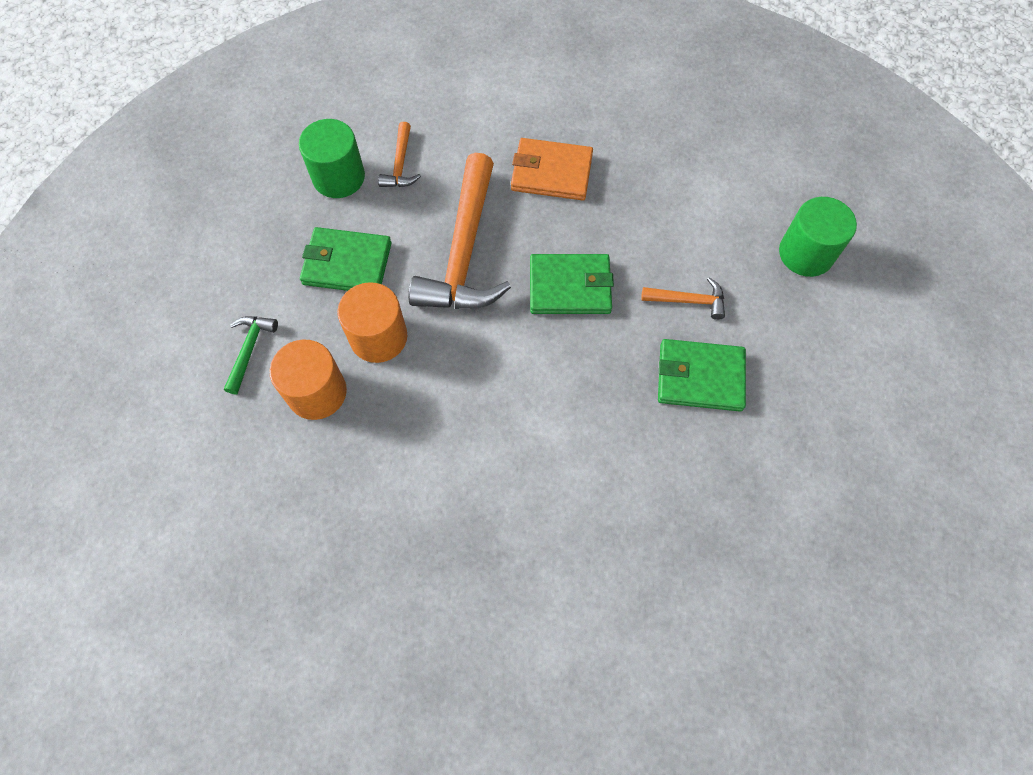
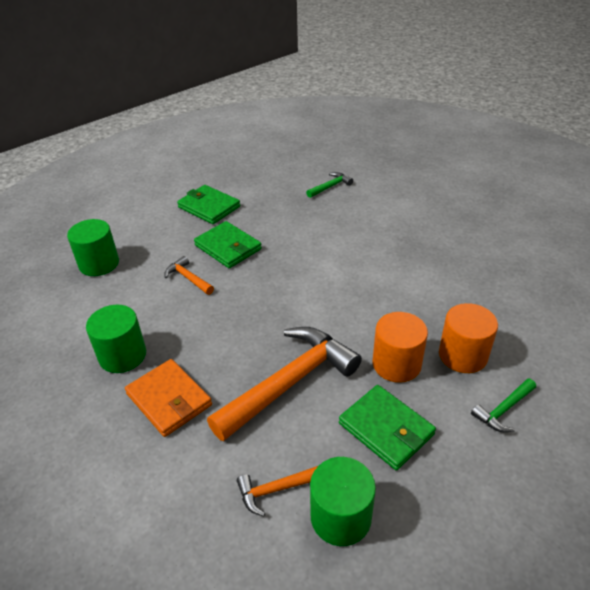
camera: 140 degrees left, 25 degrees down
orange hammer [378,122,421,187] -> orange hammer turned 150 degrees counterclockwise [237,466,318,516]
green wallet [530,254,614,314] -> green wallet moved to [177,185,240,224]
none -> green cylinder [86,305,146,373]
none -> green hammer [306,172,353,198]

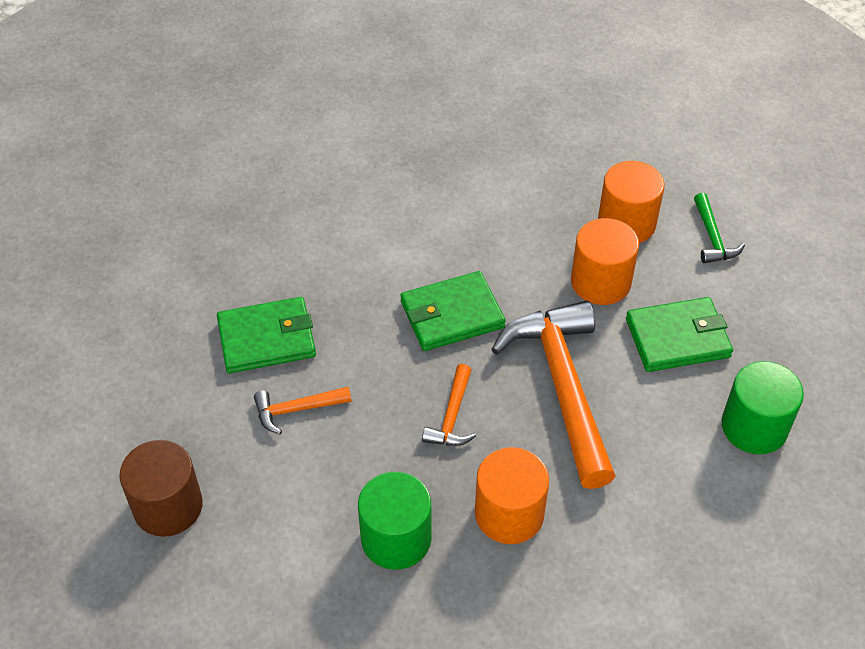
camera: 60 degrees left, 10 degrees up
green cylinder [67,219,119,276] -> brown cylinder [119,440,203,537]
orange wallet [125,359,212,437] -> orange cylinder [475,447,549,544]
green wallet [177,185,240,224] -> green wallet moved to [400,271,506,351]
orange hammer [237,466,318,516] -> orange hammer moved to [422,364,476,446]
green hammer [306,172,353,198] -> none

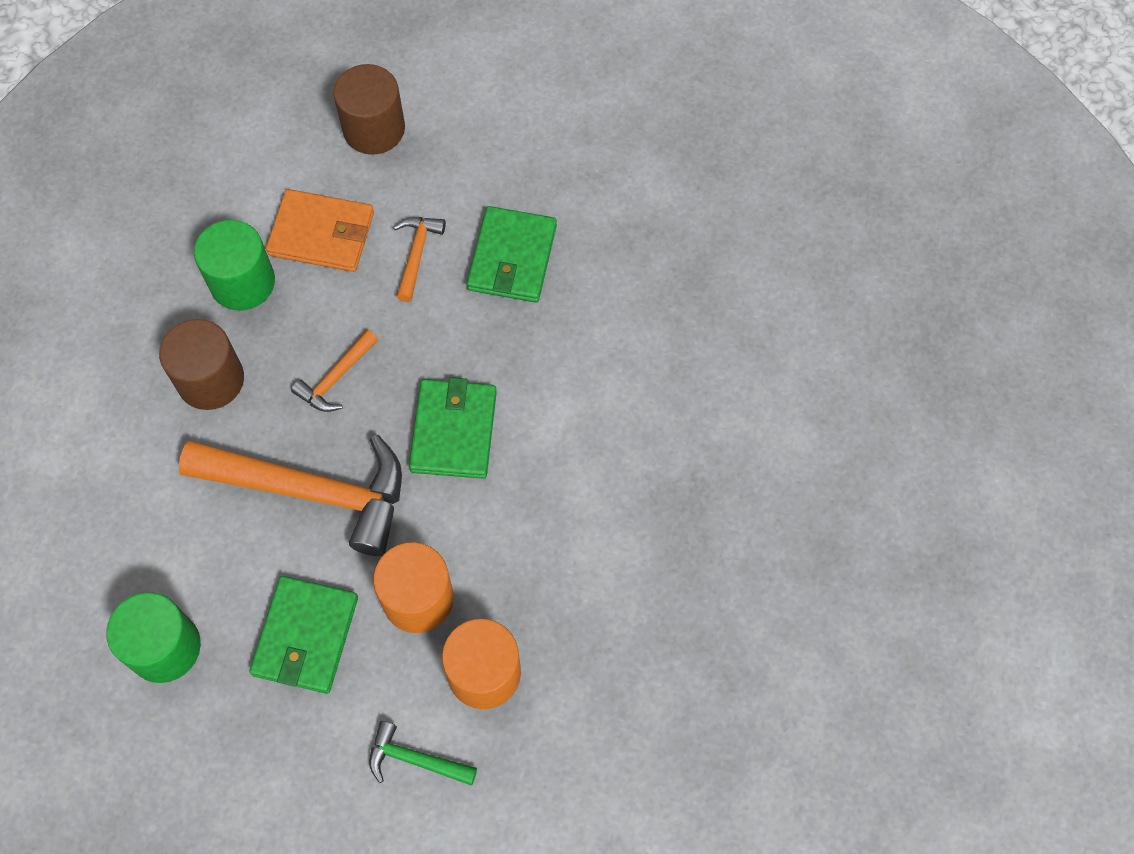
camera: 115 degrees right, 15 degrees up
orange hammer [422,364,476,446] -> orange hammer turned 90 degrees counterclockwise [291,330,378,412]
orange cylinder [475,447,549,544] -> brown cylinder [159,319,244,410]
none -> orange wallet [266,189,374,272]

